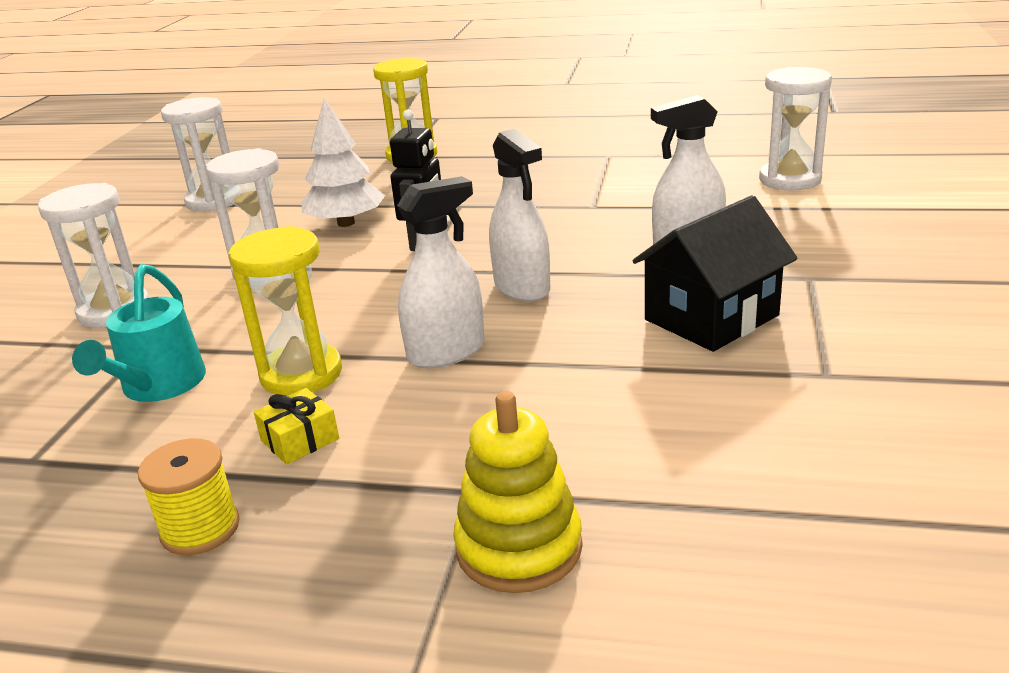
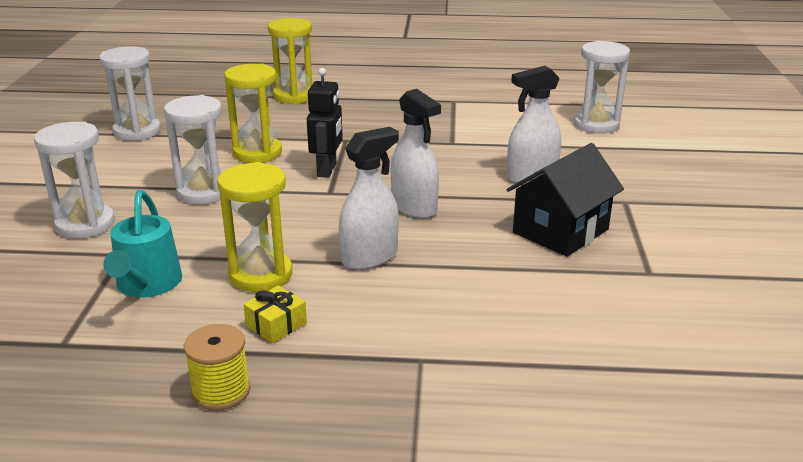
camera: 10 degrees left, 0 degrees up
white tree [302,98,385,227] -> yellow hourglass [224,64,282,163]
yellow stacking toy [453,391,583,593] -> none

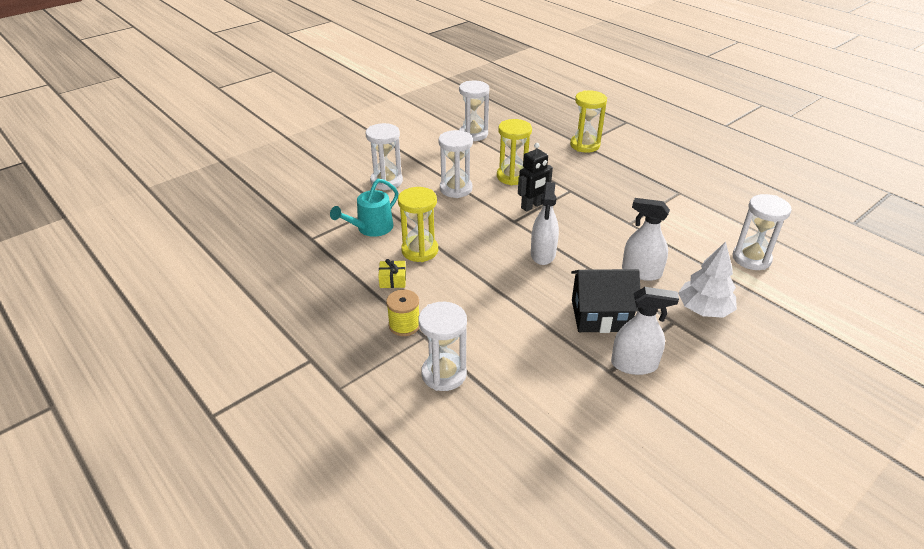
camera: 45 degrees right, 10 degrees up
yellow spool [184,324,251,411] -> yellow spool moved to [386,290,420,336]
white spray bottle [339,127,399,270] -> white spray bottle moved to [611,287,679,375]
none -> white hourglass [418,302,467,391]
none -> white tree [678,242,737,318]

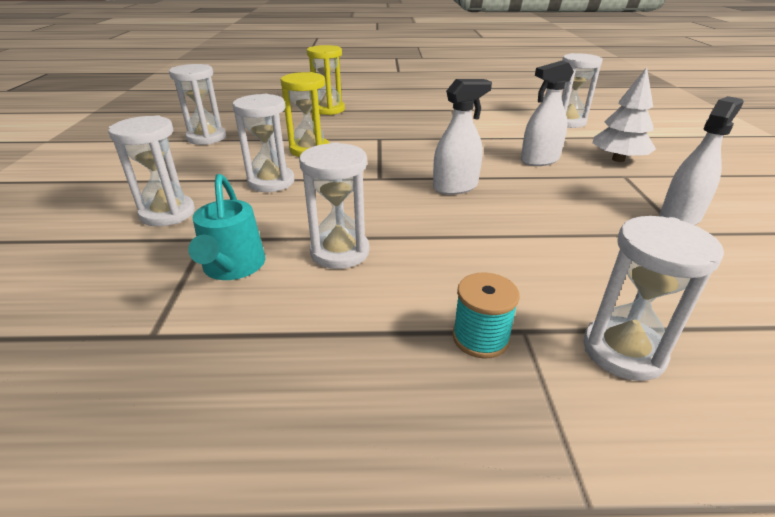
camera: 50 degrees left, 5 degrees down
yellow gift [378,259,406,288] -> none
yellow spool [386,290,420,336] -> turquoise spool [452,272,520,359]
yellow hourglass [398,187,438,262] -> white hourglass [299,142,369,269]
black robot [518,143,553,212] -> none
white spray bottle [531,182,559,265] -> white spray bottle turned 75 degrees counterclockwise [433,79,492,195]
black house [571,269,640,333] -> none

